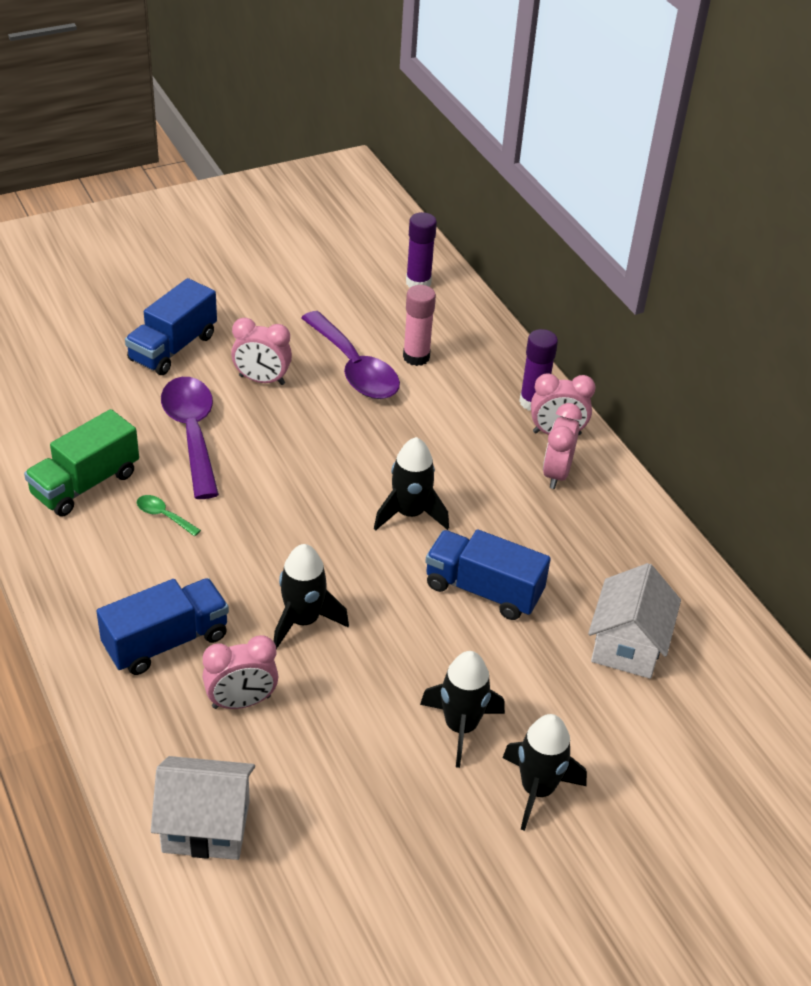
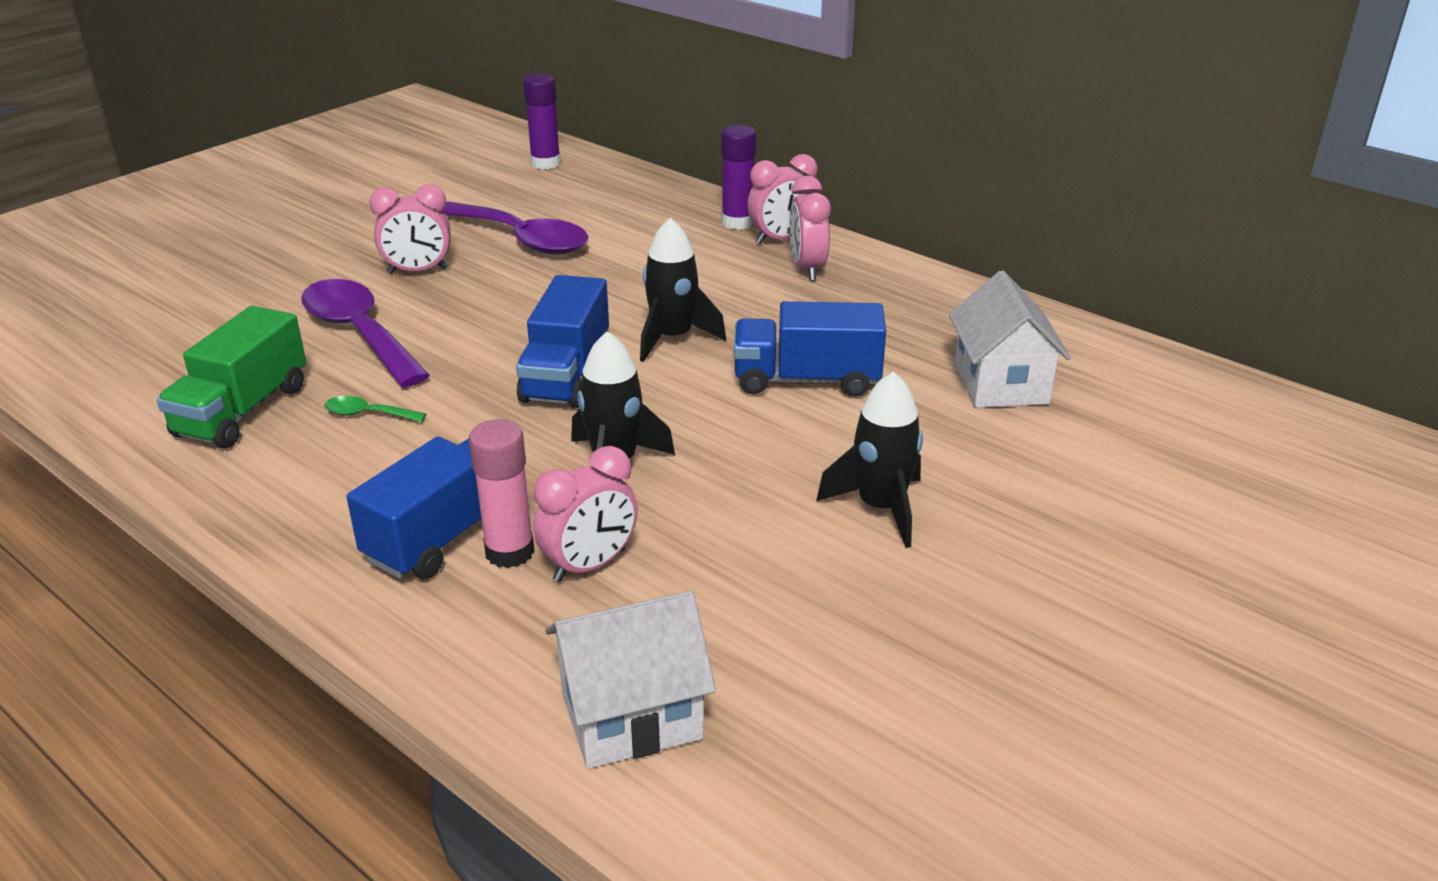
camera: 20 degrees left, 10 degrees down
blue truck [125,278,217,375] -> blue truck moved to [516,275,609,408]
pink glue stick [403,285,436,366] -> pink glue stick moved to [469,419,535,568]
black rocket [503,714,587,831] -> none

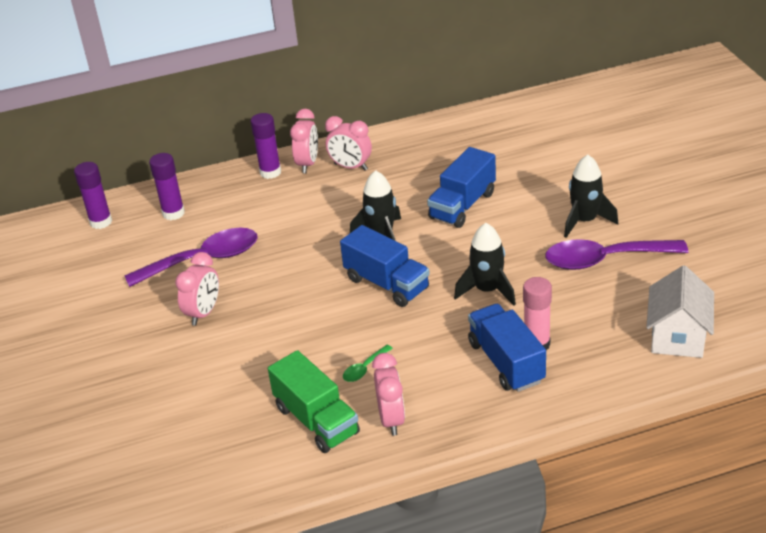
camera: 55 degrees left, 5 degrees up
purple spoon [301,279,430,387] -> purple spoon moved to [545,239,688,270]
pink clock [534,446,638,582] -> pink clock moved to [372,353,405,436]
white house [949,271,1071,408] -> none
none -> purple glue stick [149,153,185,220]

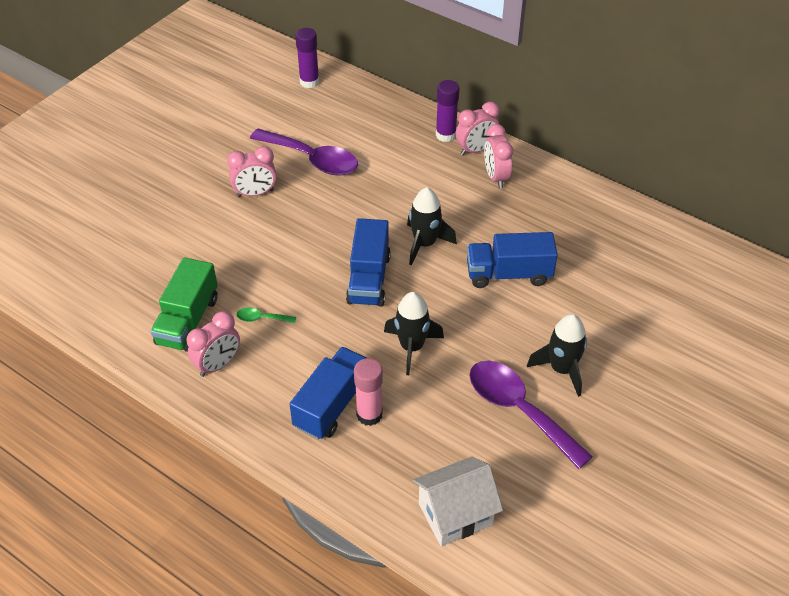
camera: 50 degrees right, 10 degrees up
purple glue stick [149,153,185,220] -> none

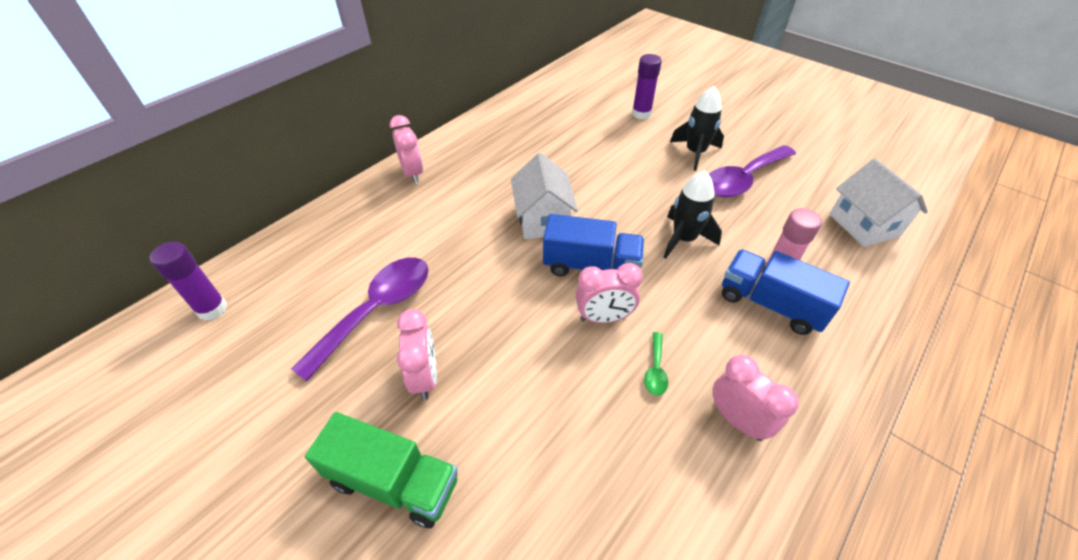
camera: 85 degrees left, 0 degrees up
green truck [150,257,218,352] -> green truck moved to [305,412,458,528]
black rocket [407,187,457,265] -> white house [511,153,578,239]
purple glue stick [436,80,460,142] -> purple glue stick moved to [632,54,662,119]
blue truck [467,232,558,288] -> none
pink clock [484,124,513,188] -> pink clock moved to [576,263,643,323]

